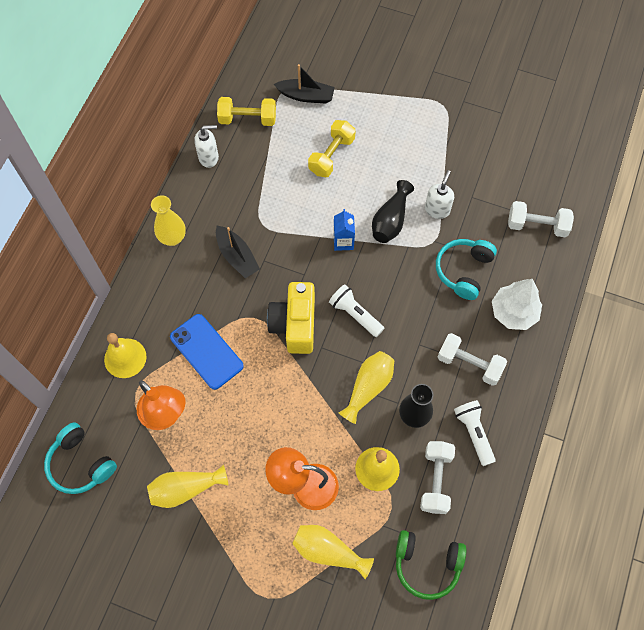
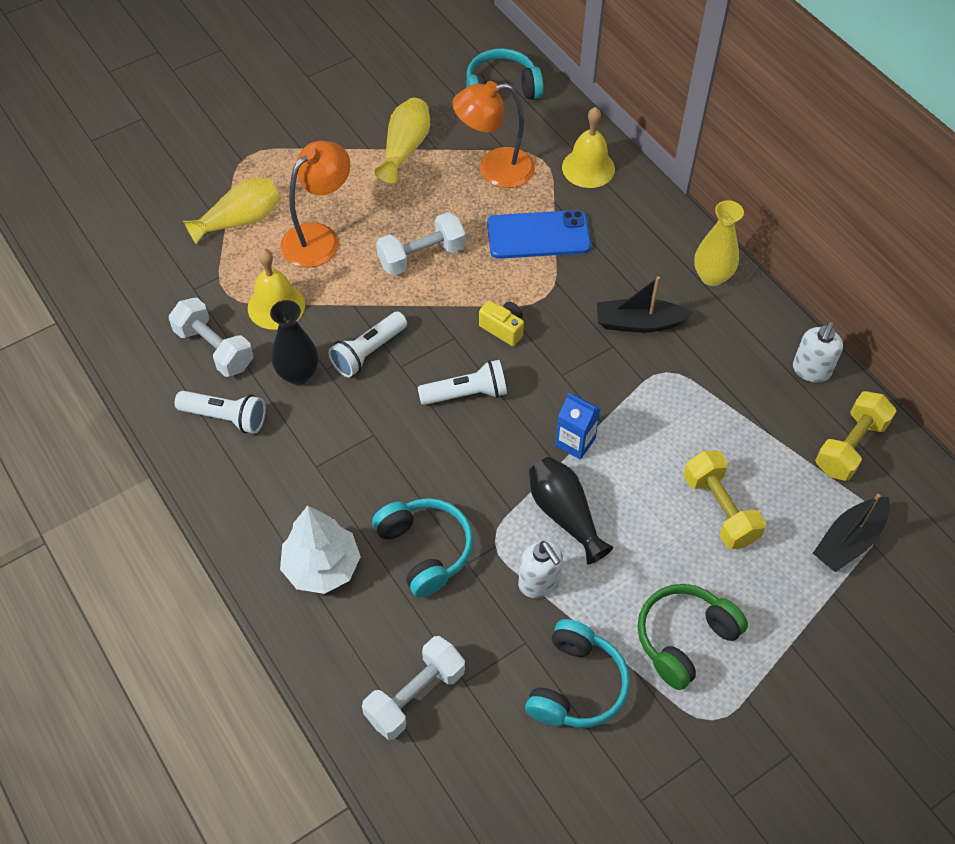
camera: 125 degrees right, 10 degrees down
yellow camera [267,282,315,354] -> yellow camera [479,301,524,346], size x0.50
yellow vase [339,351,394,424] -> white flashlight [328,312,407,377]
green headphones [396,530,467,600] -> green headphones moved to [638,584,748,690]
white dumbbell [438,333,507,386] -> white dumbbell moved to [376,212,466,276]
none -> turquoise headphones [525,619,630,728]

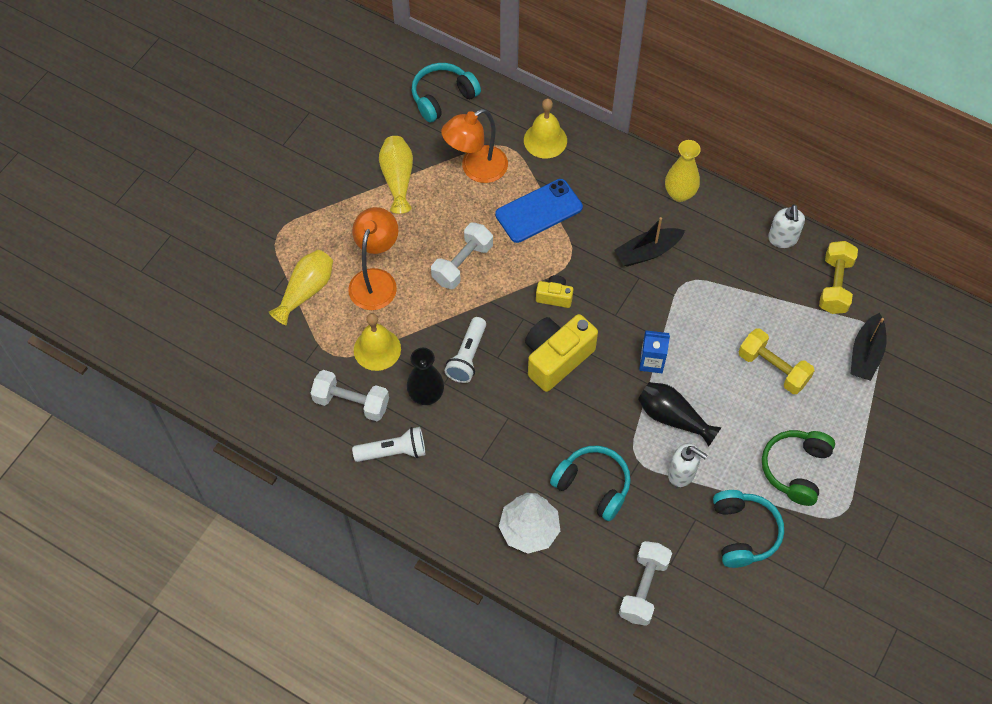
camera: 25 degrees left, 5 degrees up
white flashlight [417,360,507,405] -> yellow camera [525,314,598,392]

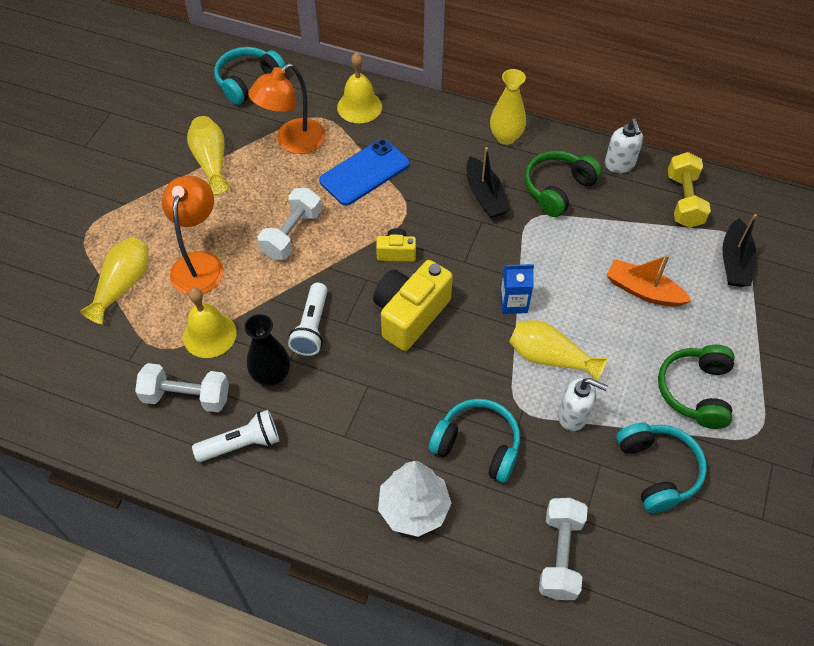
camera: 10 degrees left, 5 degrees down
black boat [615,217,685,266] -> black boat turned 75 degrees counterclockwise [466,147,510,218]
black vase [638,382,721,447] -> yellow vase [509,320,607,381]
yellow dumbbell [739,328,815,394] -> orange boat [606,255,692,306]
none -> green headphones [525,151,602,217]

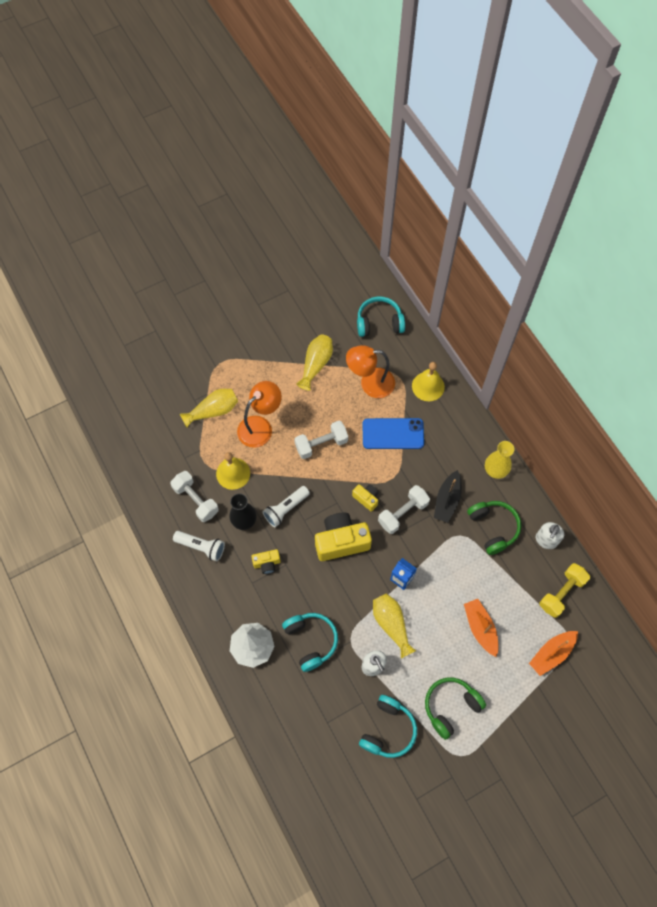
camera: 40 degrees right, 10 degrees up
green headphones [525,151,602,217] -> green headphones turned 75 degrees clockwise [467,501,521,555]
white dumbbell [539,498,588,600] -> white dumbbell moved to [378,485,430,534]
black boat [722,214,757,287] -> orange boat [529,631,578,676]
none -> yellow camera [251,549,281,574]

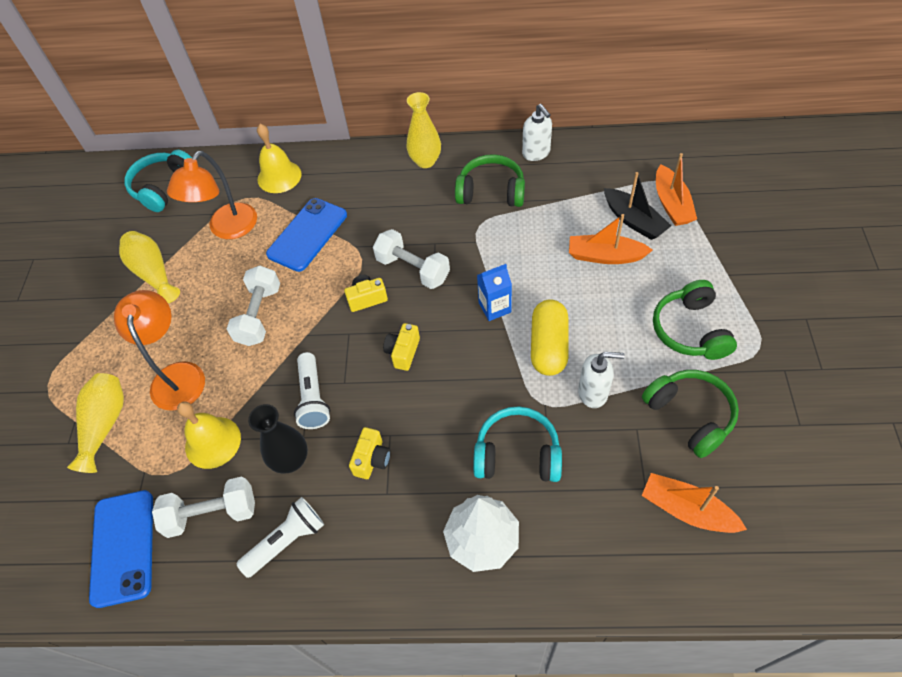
camera: 55 degrees left, 10 degrees down
yellow camera [315,513,372,561] -> yellow camera [383,323,420,371], size x0.50
turquoise headphones [359,695,417,758] -> green headphones [642,370,739,458]
yellow vase [373,593,416,658] -> yellow capsule [531,299,568,376]
white dumbbell [378,485,430,534] -> white dumbbell turned 45 degrees counterclockwise [373,229,450,289]
black boat [434,470,462,523] -> black boat moved to [604,172,672,240]
yellow dumbbell [539,563,590,618] -> none
none -> blue phone [89,490,153,608]
none -> orange boat [642,473,747,533]

